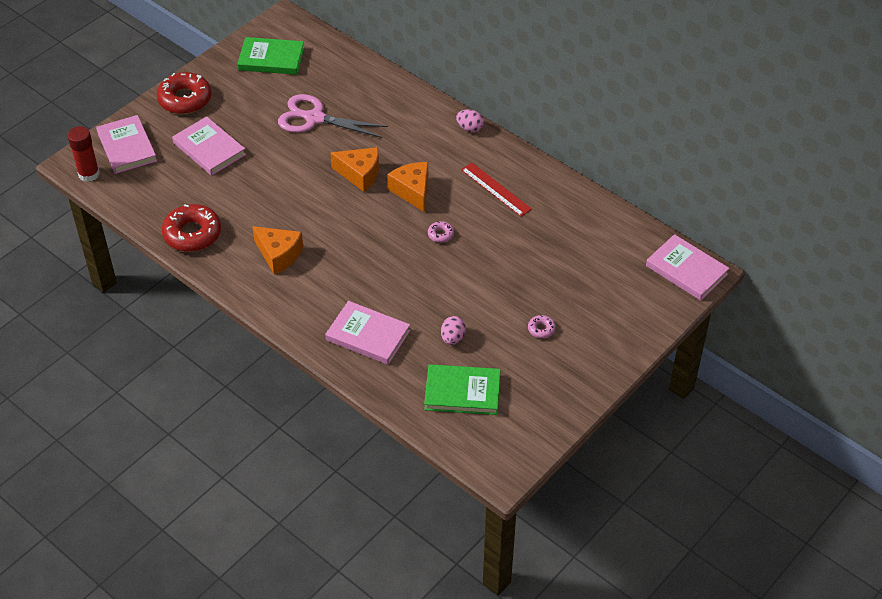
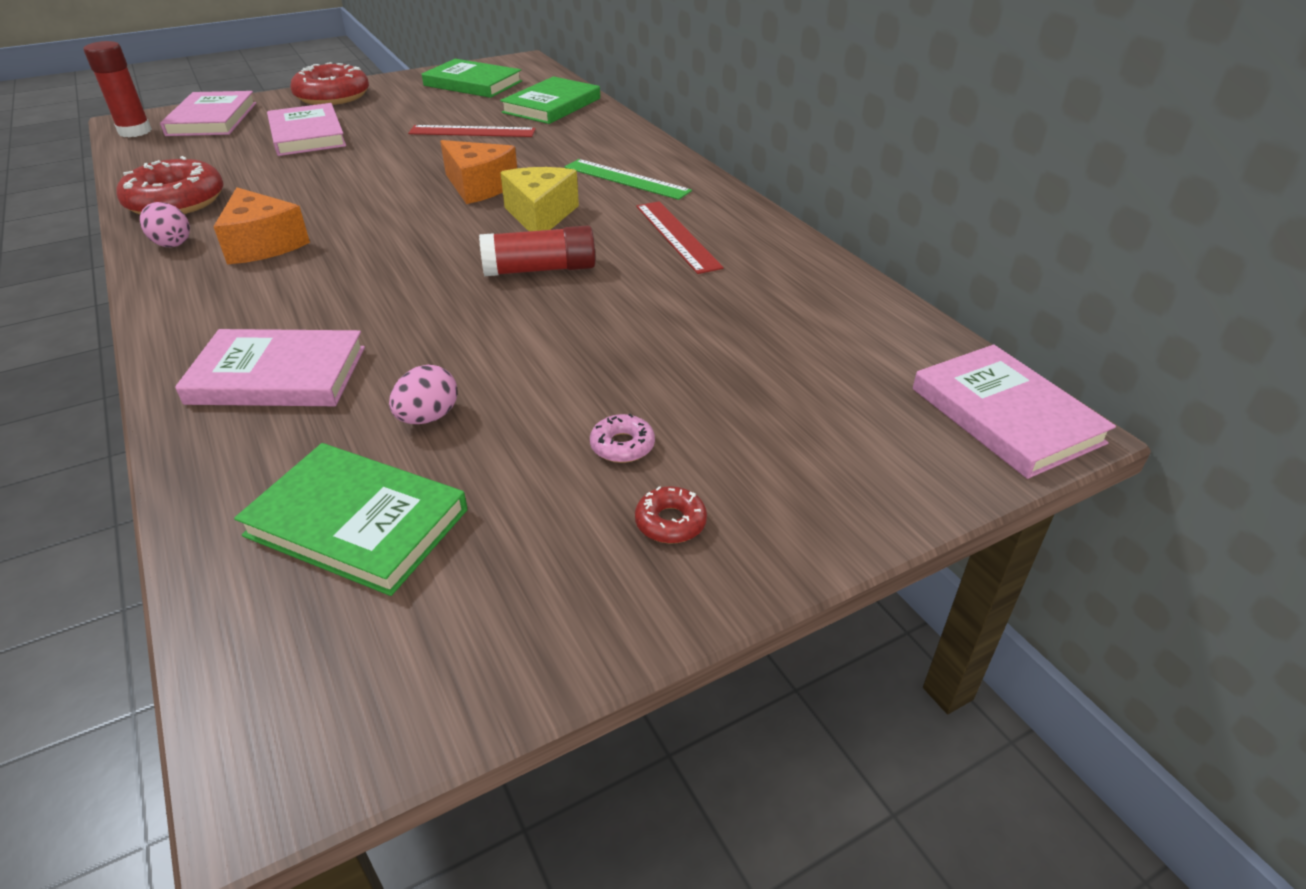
camera: 20 degrees right, 10 degrees down
pink scissors [278,94,388,138] -> red ruler [408,125,536,137]
pink book [326,301,410,365] -> pink book turned 45 degrees counterclockwise [175,329,365,406]
orange cheese [387,162,428,212] -> yellow cheese [500,167,579,231]
pink donut [428,221,454,243] -> red glue stick [479,225,596,276]
pink egg [456,110,484,132] -> pink egg moved to [140,202,190,247]
none -> green book [500,76,600,124]
none -> green ruler [565,159,692,200]
none -> red donut [635,486,707,544]

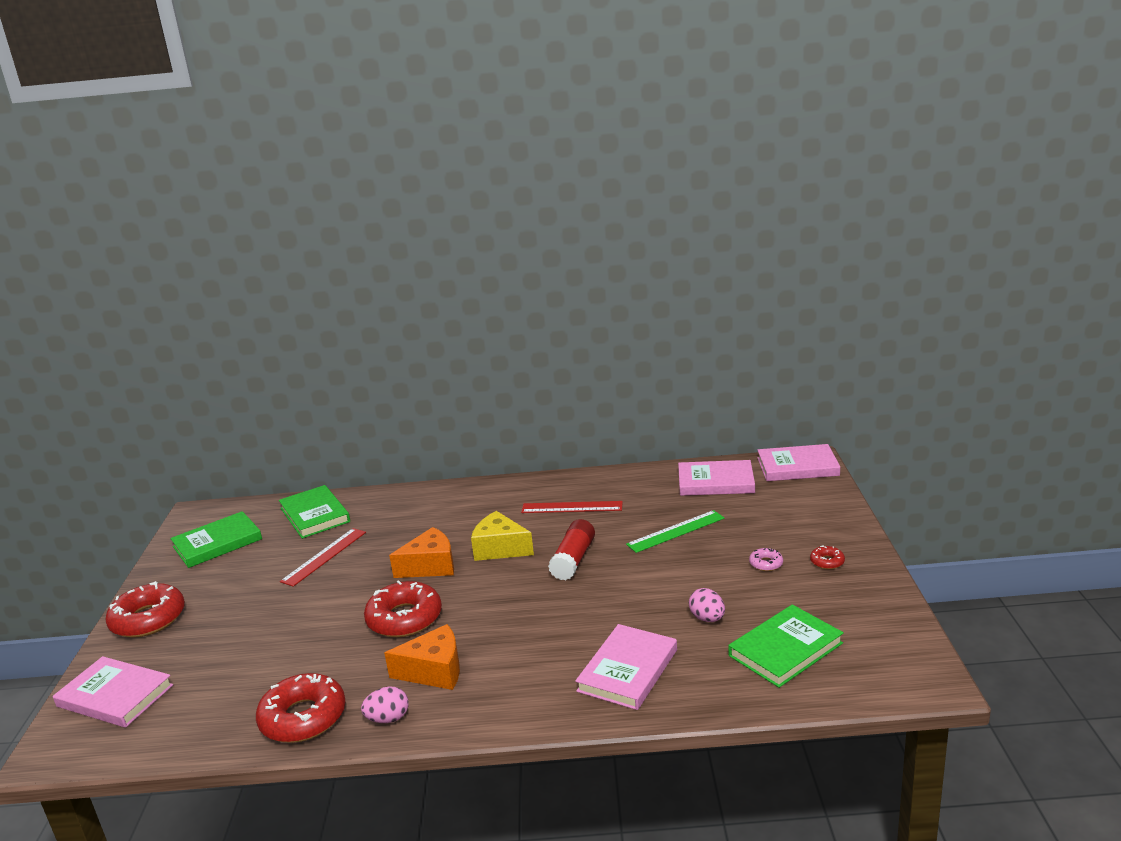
camera: 60 degrees left, 15 degrees down
red glue stick [84,41,152,137] -> none
pink book [267,103,346,156] -> pink book moved to [678,460,755,496]
green ruler [565,159,692,200] -> green ruler moved to [626,510,725,553]
none -> red donut [364,580,442,637]

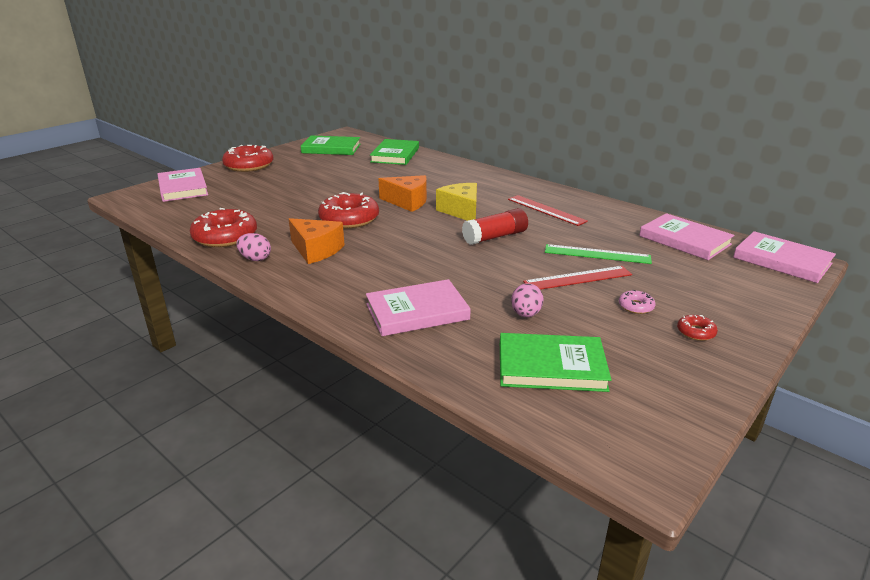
camera: 40 degrees right, 5 degrees up
red ruler [280,528,366,587] -> red ruler moved to [523,266,632,290]

